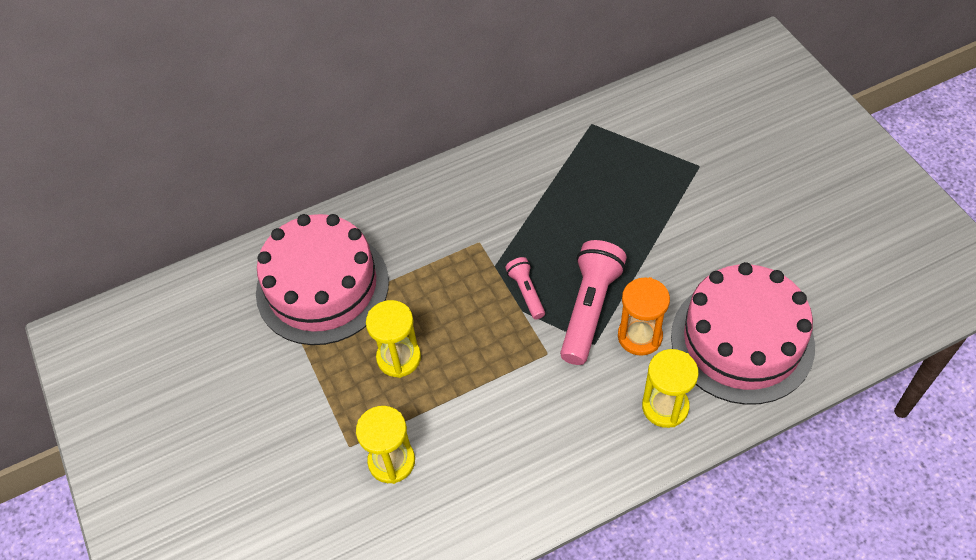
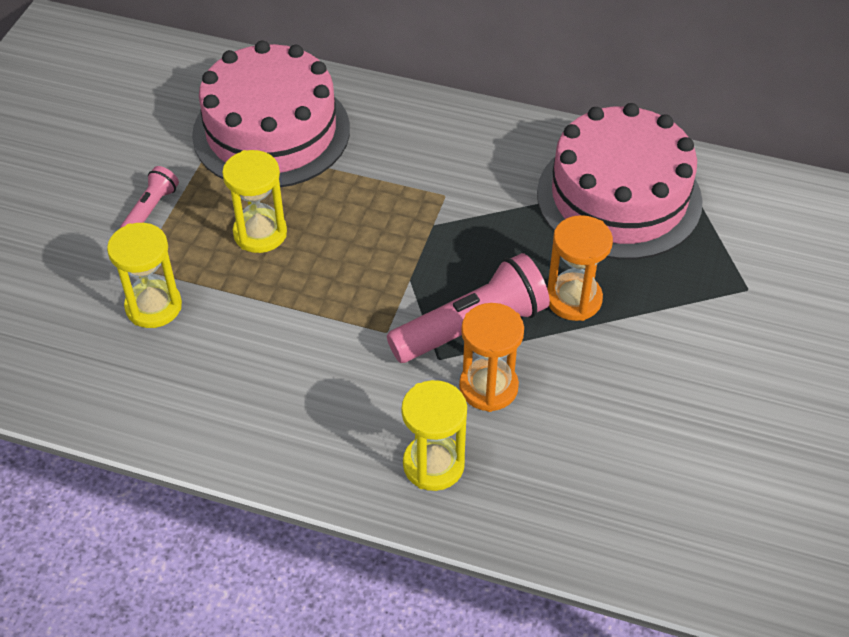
camera: 40 degrees right, 5 degrees down
pink flashlight [505,257,545,319] -> pink flashlight moved to [120,166,179,228]
pink cake [671,262,815,405] -> pink cake moved to [537,103,703,260]
none -> orange hourglass [547,215,613,321]

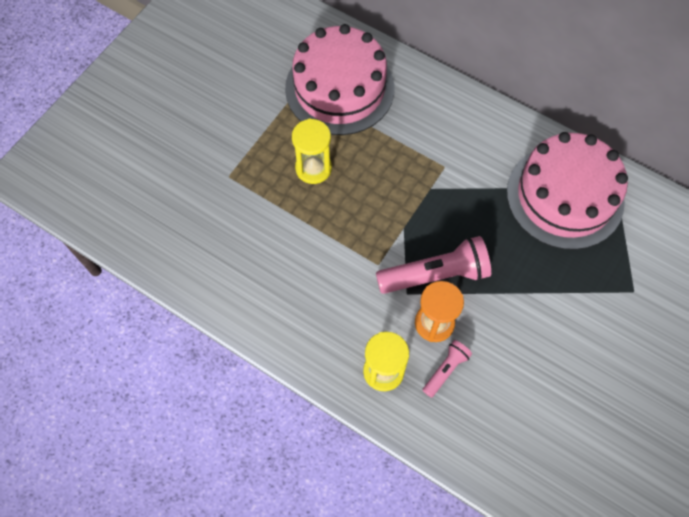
camera: 15 degrees right, 15 degrees up
yellow hourglass [107,223,182,328] -> none
pink flashlight [120,166,179,228] -> pink flashlight moved to [422,340,472,398]
orange hourglass [547,215,613,321] -> none

